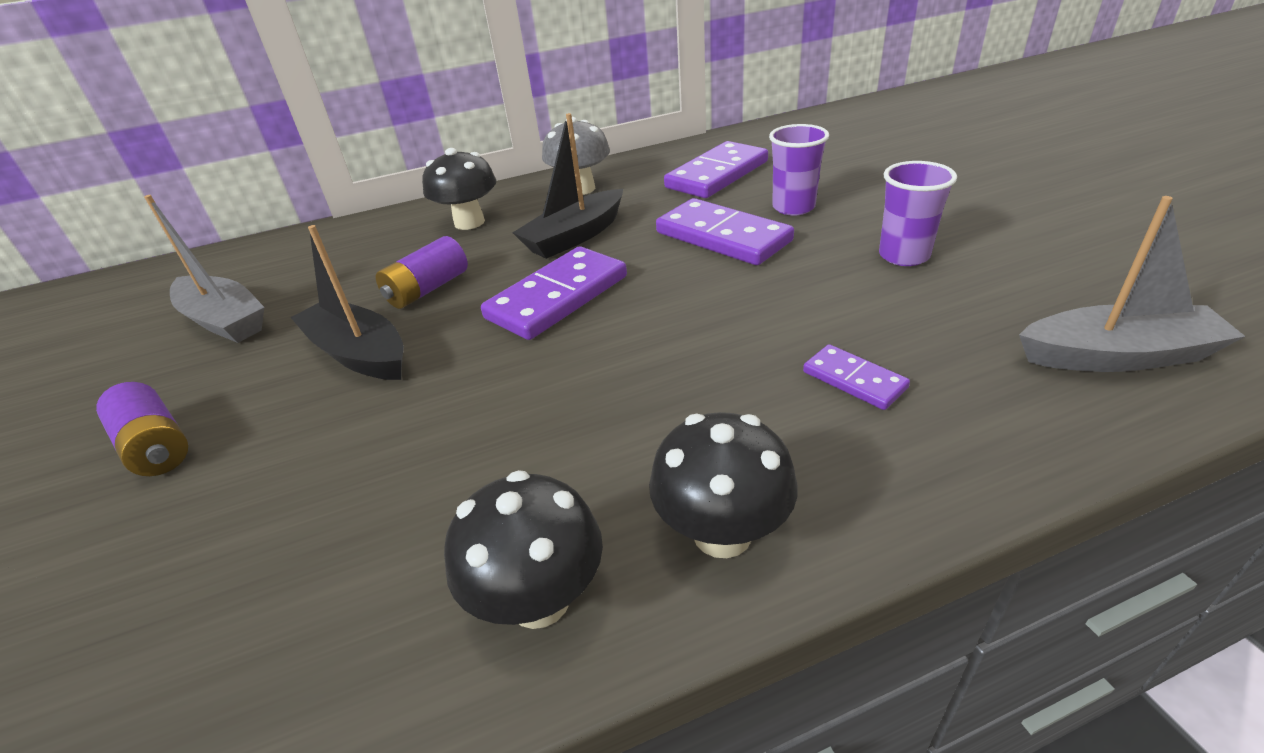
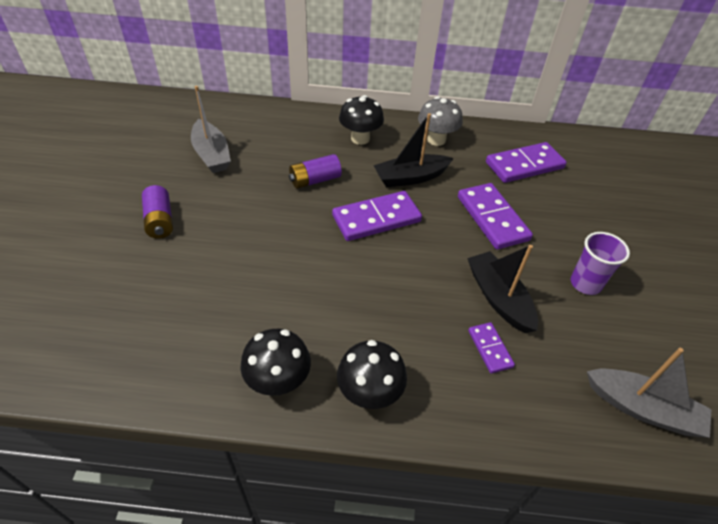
camera: 20 degrees right, 10 degrees up
black boat [290,225,404,380] -> black boat moved to [467,245,538,333]
purple cup [769,124,829,216] -> none

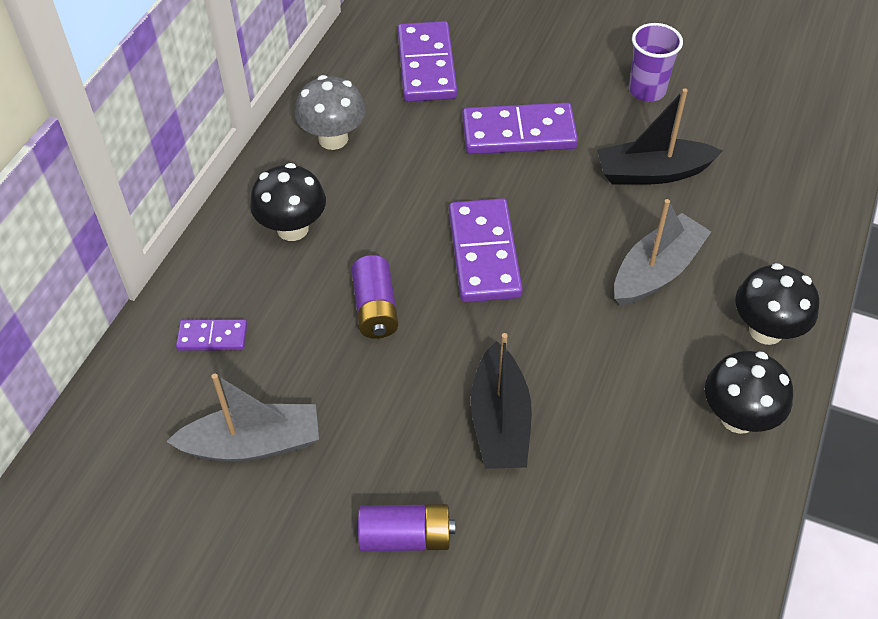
camera: 70 degrees left, 5 degrees up
black boat [373,113,454,187] -> black boat moved to [471,333,532,469]
purple domino [468,322,515,374] -> purple domino moved to [176,320,247,351]
grey boat [587,348,712,438] -> grey boat moved to [614,199,711,306]

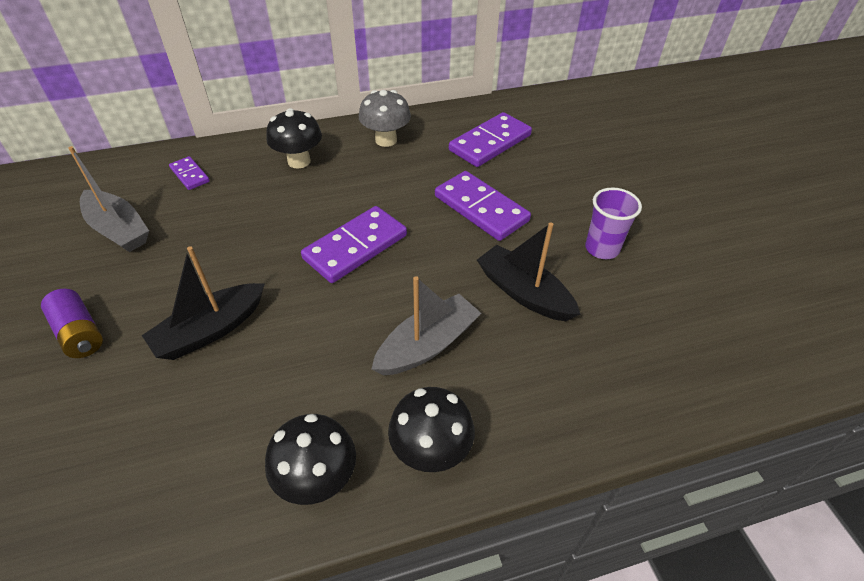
camera: 50 degrees right, 5 degrees down
purple battery [351,255,398,339] -> none
grey boat [614,199,711,306] -> grey boat turned 45 degrees counterclockwise [371,276,481,375]

